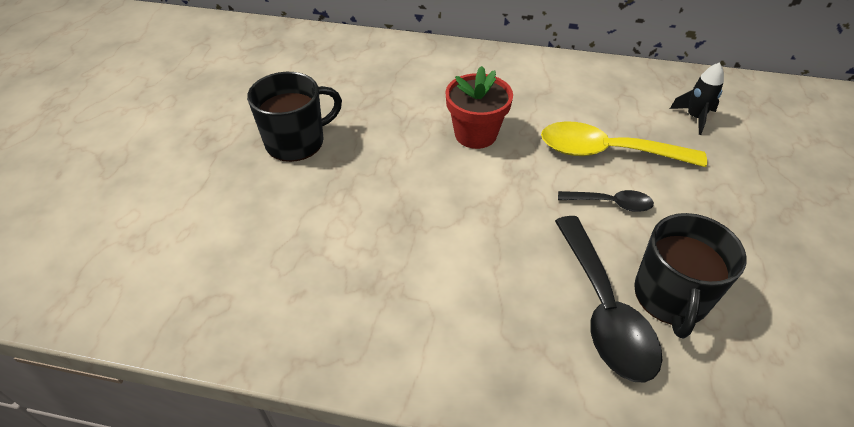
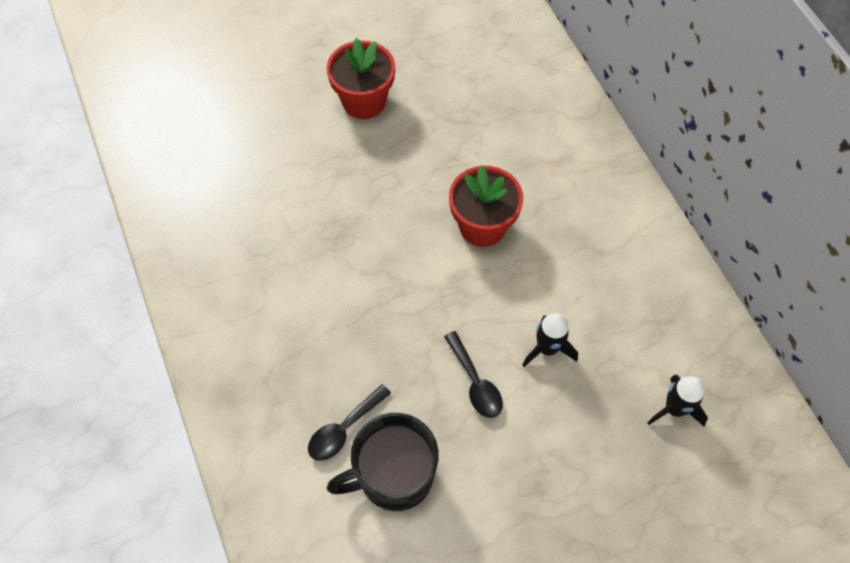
camera: 55 degrees right, 15 degrees up
black mug [247,72,342,162] -> red flower pot [327,38,395,119]
yellow spoon [541,121,707,167] -> black rocket [522,313,578,367]
black spoon [555,216,662,382] -> black spoon [308,384,391,461], size x0.53

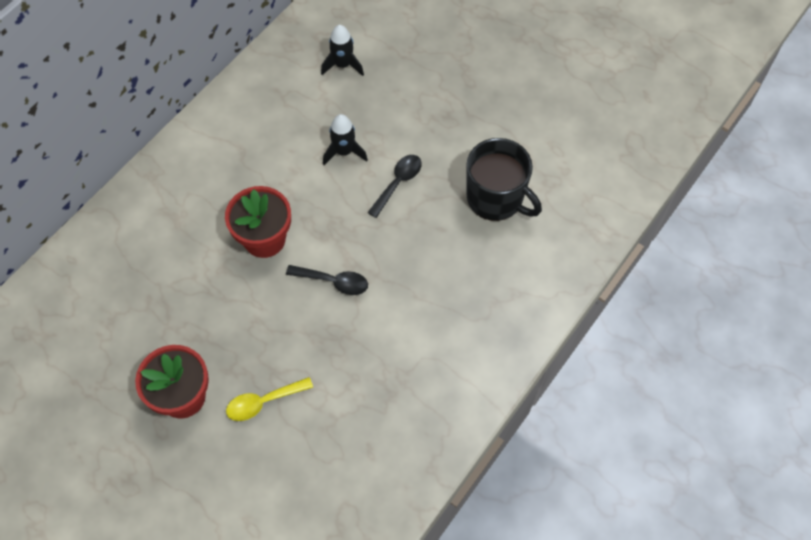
camera: 120 degrees left, 0 degrees up
black spoon [308,384,391,461] -> black spoon moved to [286,265,368,295]
none -> yellow spoon [226,377,313,421]

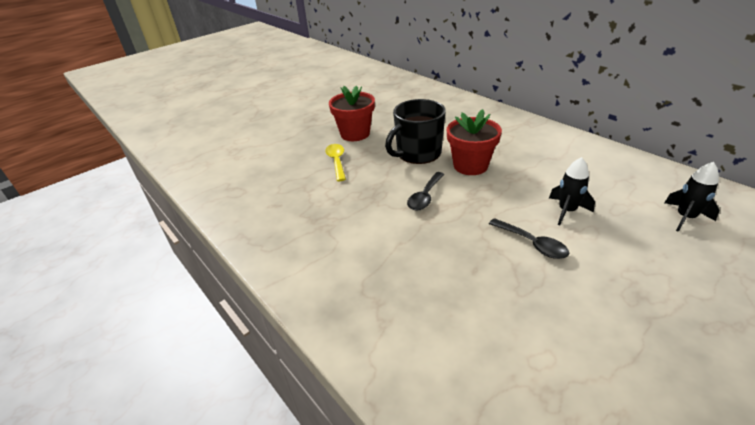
camera: 105 degrees right, 25 degrees down
black mug [466,138,542,221] -> black mug moved to [385,99,446,164]

